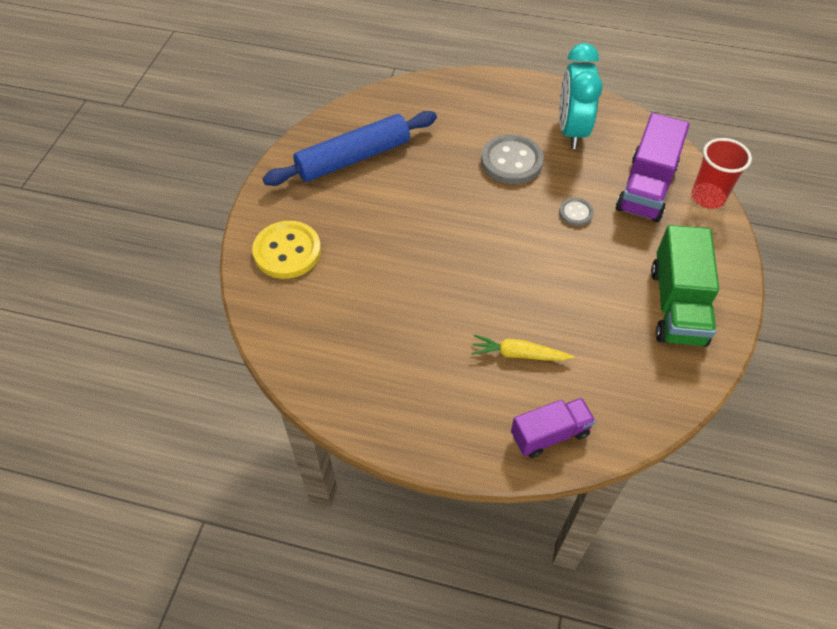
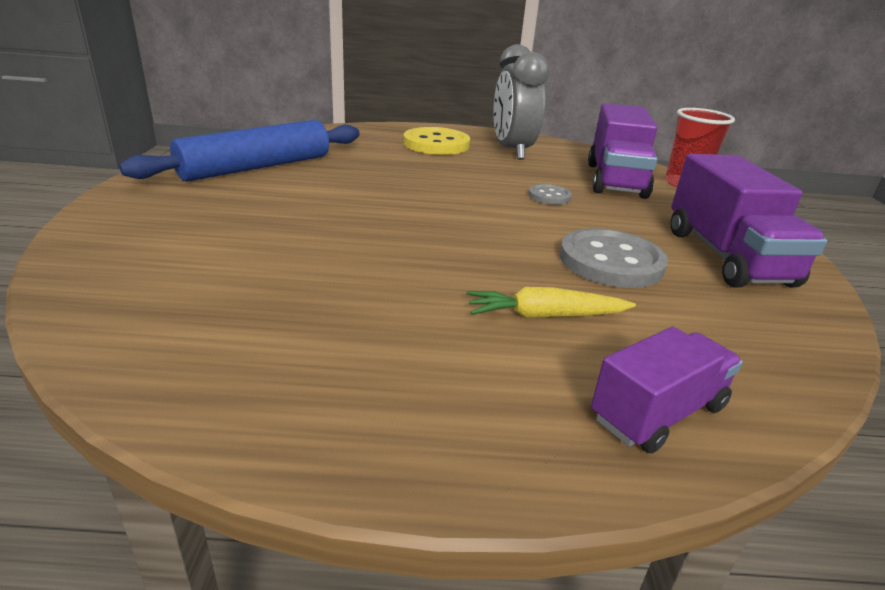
camera: 15 degrees left, 25 degrees down
yellow button [252,221,321,279] -> yellow button moved to [403,127,470,155]
grey button [481,134,544,184] -> grey button moved to [560,228,668,288]
turquoise clock [559,43,603,149] -> grey clock [493,44,549,160]
green truck [651,225,719,347] -> purple truck [671,154,827,288]

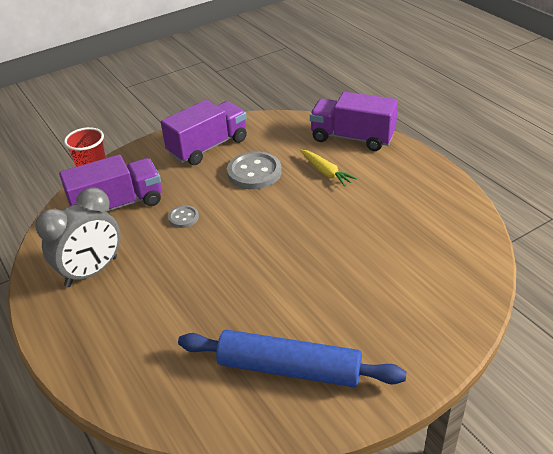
camera: 120 degrees left, 10 degrees up
yellow button [403,127,470,155] -> none
purple truck [591,327,743,454] -> purple truck [310,92,398,151], size x1.60

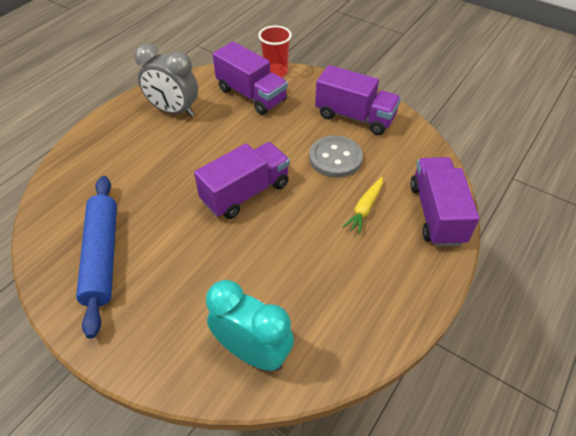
camera: 65 degrees right, 10 degrees up
grey button [168,205,199,228] -> none
none -> purple truck [194,142,290,219]
none -> turquoise clock [206,280,294,371]

